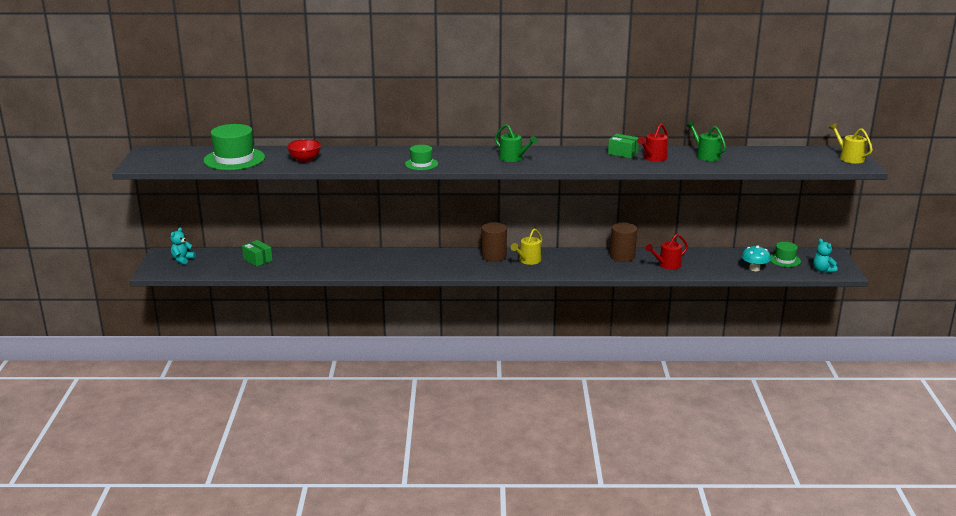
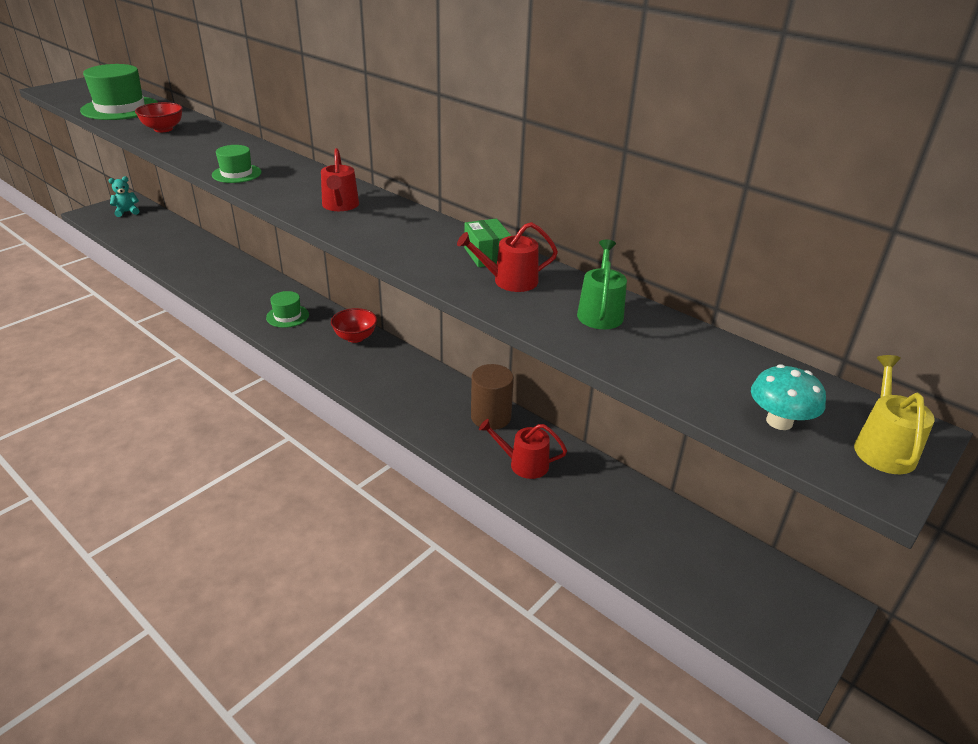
camera: 40 degrees right, 10 degrees up
green box [242,240,272,266] -> none
brown cylinder [481,222,507,262] -> red bowl [331,308,377,343]
green watering can [495,124,538,162] -> red watering can [321,148,359,211]
yellow watering can [511,229,542,265] -> none
turquoise mushroom [741,245,771,271] -> turquoise mushroom moved to [751,364,826,430]
green hat [770,242,801,267] -> green hat moved to [266,291,309,328]
turquoise teddy bear [813,239,837,273] -> none

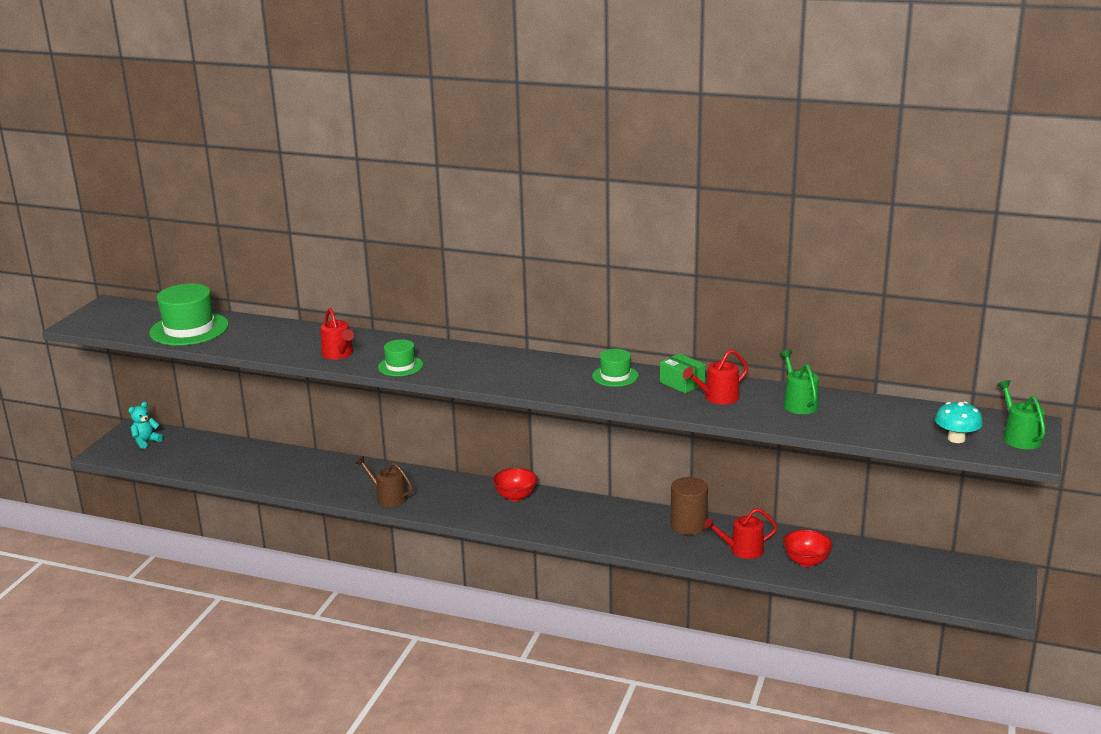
camera: 20 degrees left, 10 degrees down
red bowl [135,102,183,132] -> red bowl moved to [783,529,833,567]
green hat [266,291,309,328] -> green hat moved to [592,349,639,387]
red watering can [321,148,359,211] -> red watering can moved to [320,308,354,360]
yellow watering can [854,355,935,474] -> green watering can [997,380,1046,449]
none -> brown watering can [355,456,413,507]

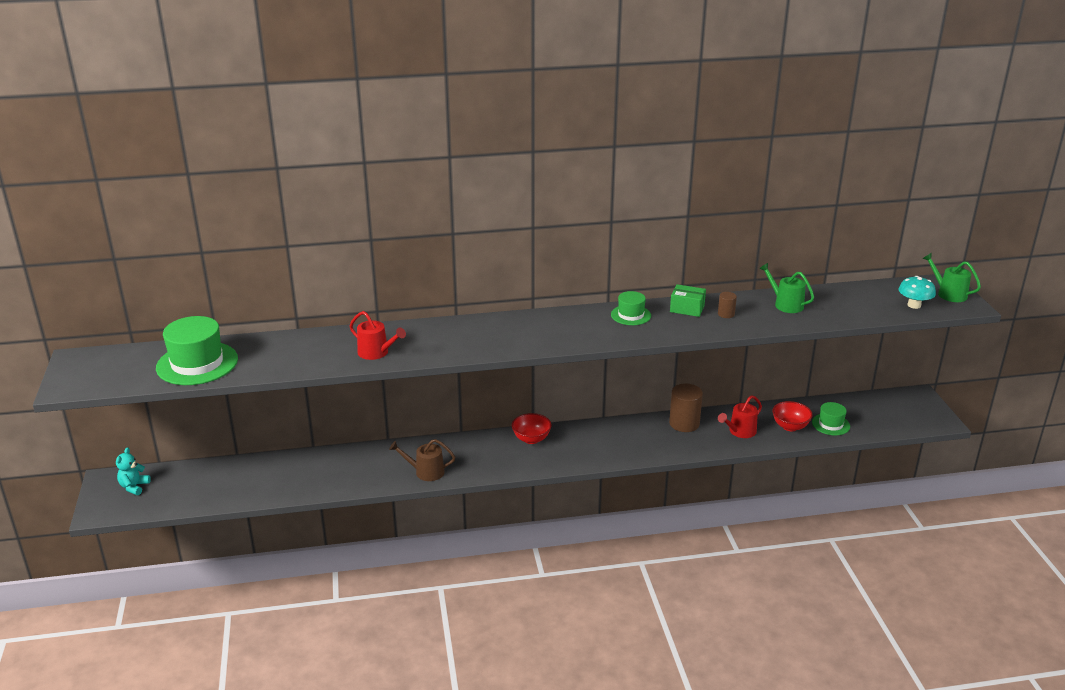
camera: 30 degrees left, 5 degrees up
green hat [378,339,423,376] -> green hat moved to [812,402,850,435]
red watering can [683,350,748,405] -> brown cylinder [718,292,737,318]

